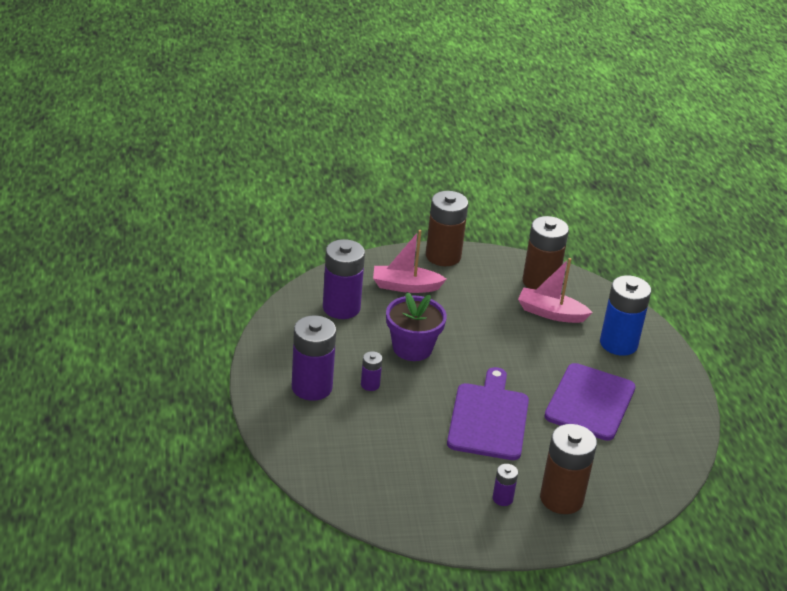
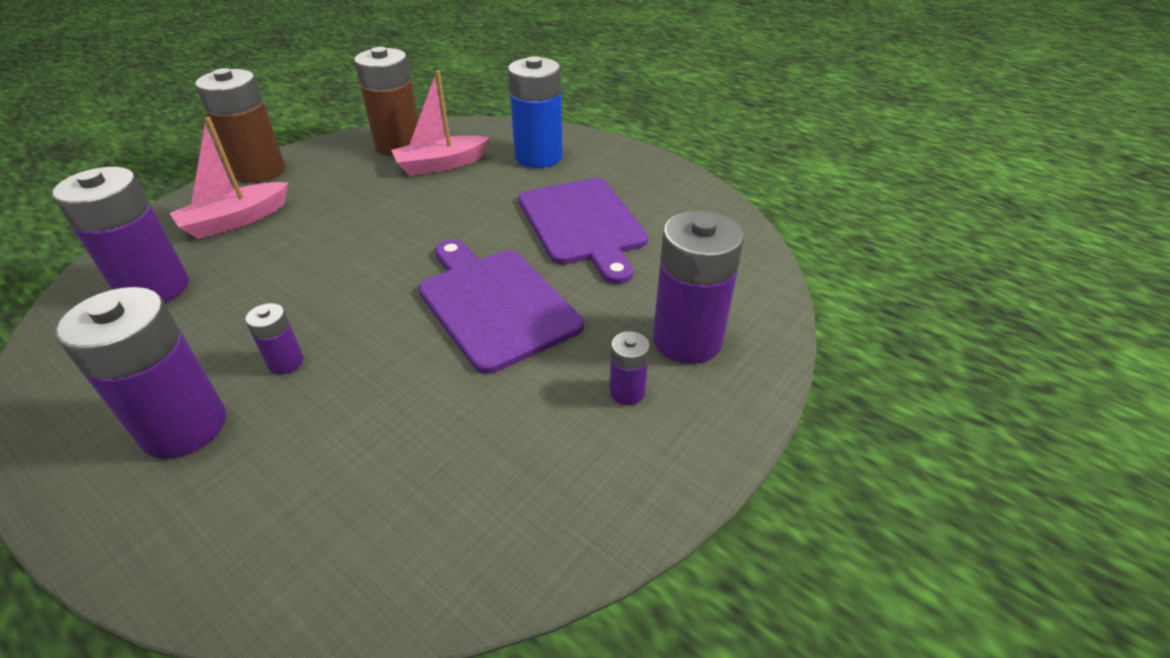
camera: 40 degrees left, 5 degrees up
purple flower pot [386,292,447,361] -> none
brown battery [540,424,597,514] -> purple battery [653,210,744,364]

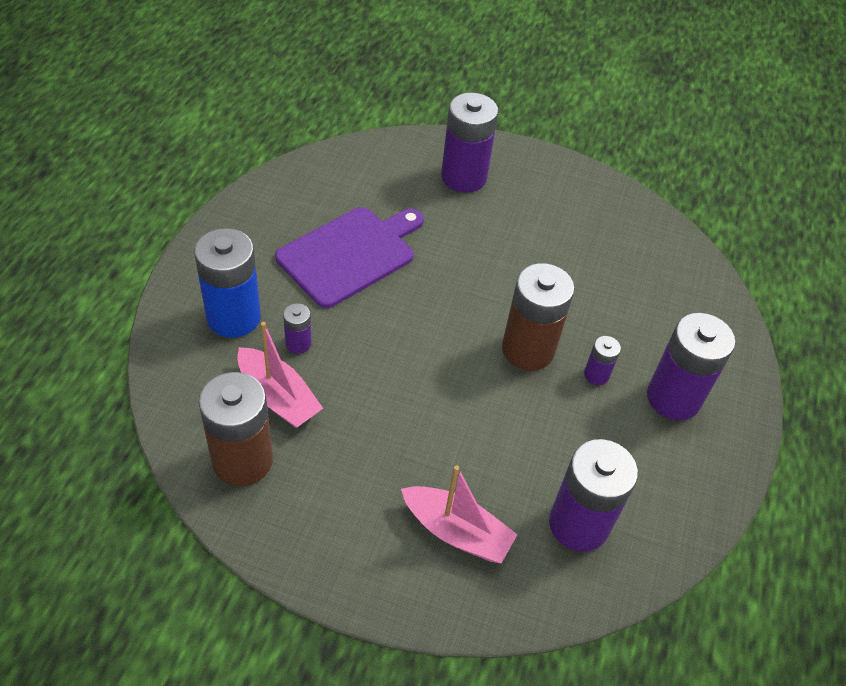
camera: 115 degrees left, 10 degrees up
brown battery [195,68,285,183] -> brown battery moved to [502,263,575,371]
purple cutting board [418,240,584,374] -> none
purple battery [609,331,650,405] -> purple battery moved to [283,303,312,354]

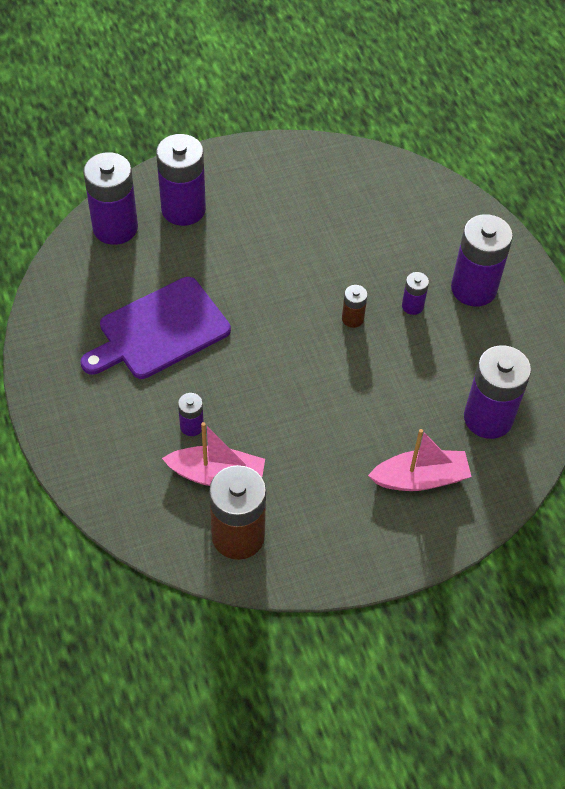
camera: 35 degrees left, 5 degrees up
blue battery [194,228,261,338] -> none
purple cutting board [275,207,424,308] -> purple cutting board turned 135 degrees counterclockwise [80,277,231,379]
brown battery [502,263,575,371] -> brown battery [342,285,367,328], size x0.47
none -> purple battery [83,152,138,245]

